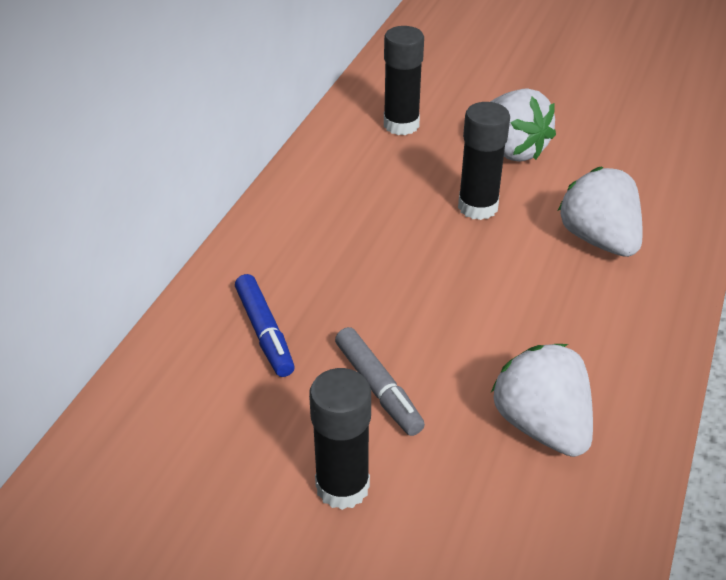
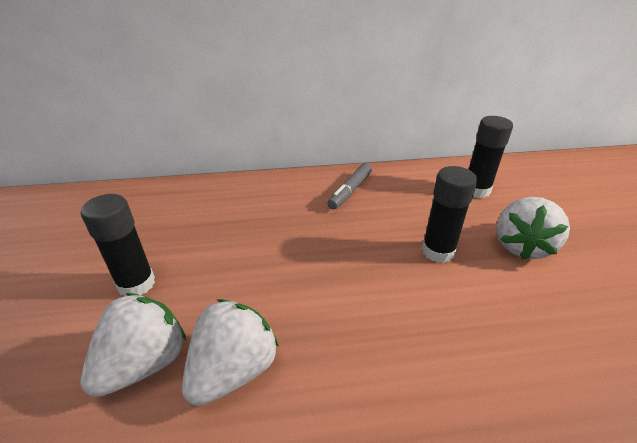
camera: 60 degrees right, 5 degrees down
blue marker [235,274,295,377] -> none
grey marker [335,327,425,436] -> grey marker moved to [327,163,372,209]
white strawberry [558,167,643,257] -> white strawberry moved to [81,293,186,397]

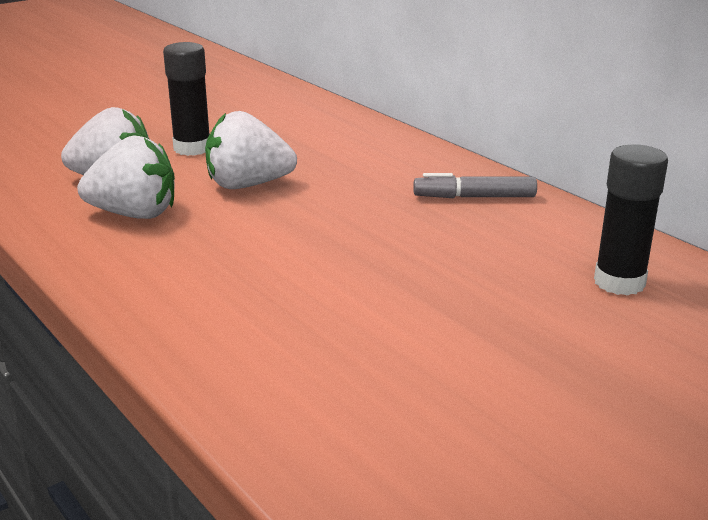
camera: 60 degrees right, 10 degrees down
black glue stick [422,166,478,263] -> none
white strawberry [497,197,570,260] -> white strawberry moved to [205,111,297,189]

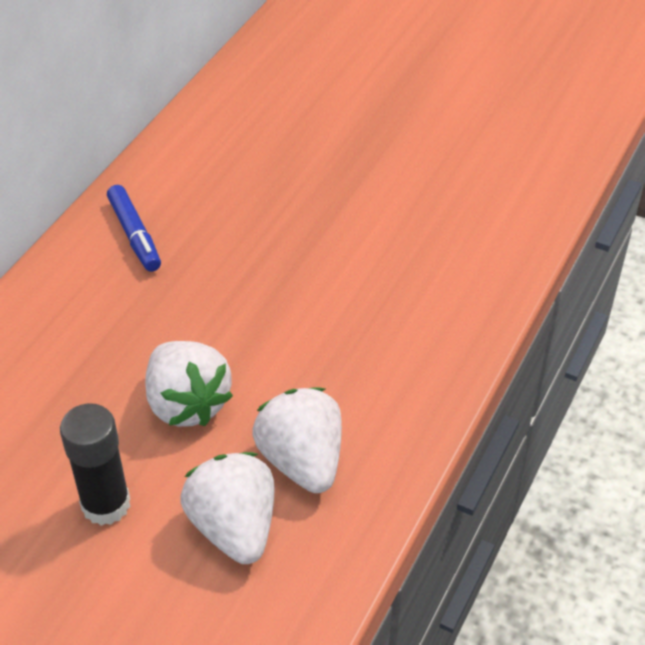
camera: 115 degrees left, 20 degrees up
grey marker [413,173,537,198] -> blue marker [107,185,161,272]
black glue stick [594,144,668,296] -> none

